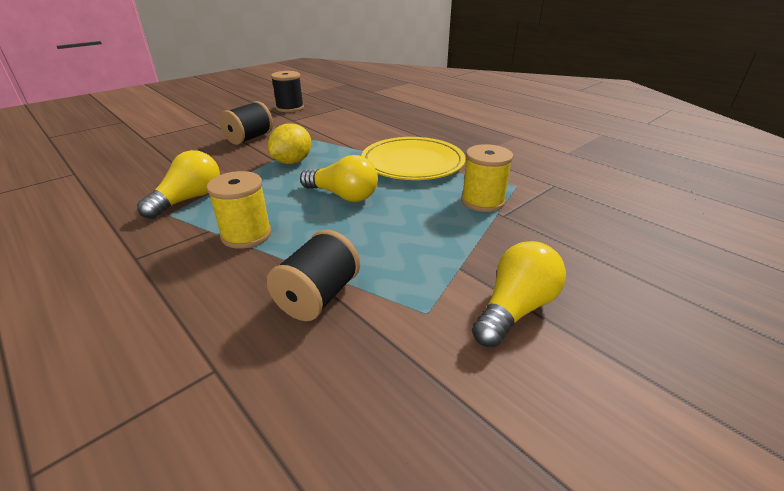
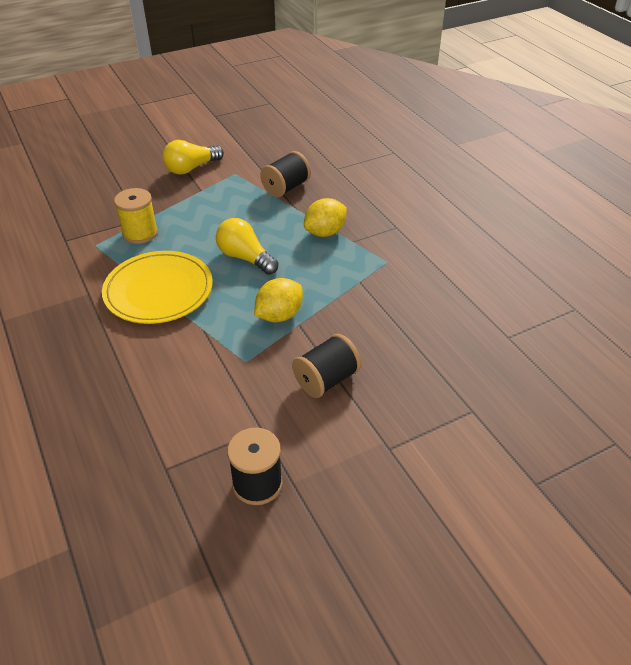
camera: 165 degrees left, 10 degrees up
yellow light bulb [137,150,220,219] -> none
yellow spool [206,171,272,249] -> yellow lemon [304,198,347,237]

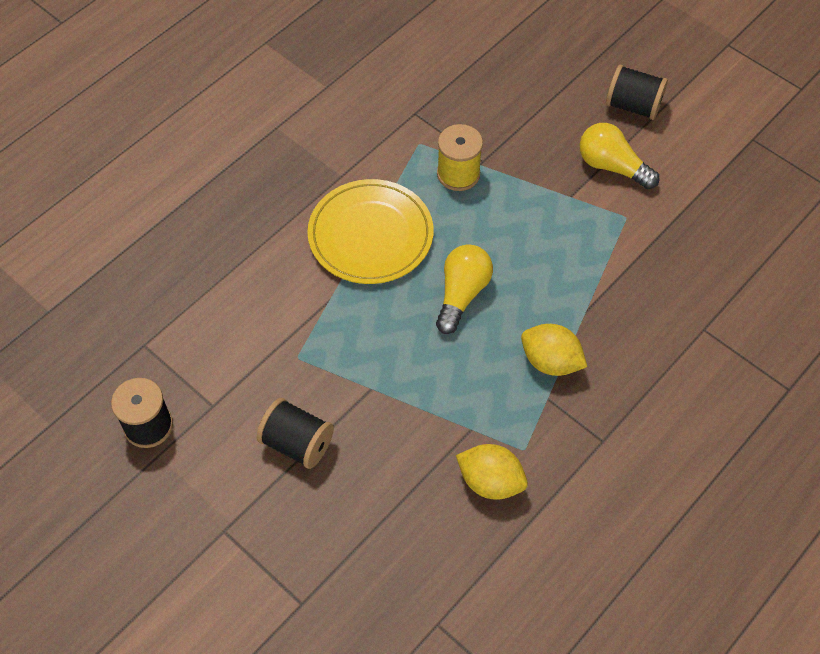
camera: 70 degrees right, 15 degrees up
yellow lemon [254,278,303,322] -> yellow lemon moved to [456,444,528,500]
black spool [260,151,311,197] -> black spool moved to [606,65,668,120]

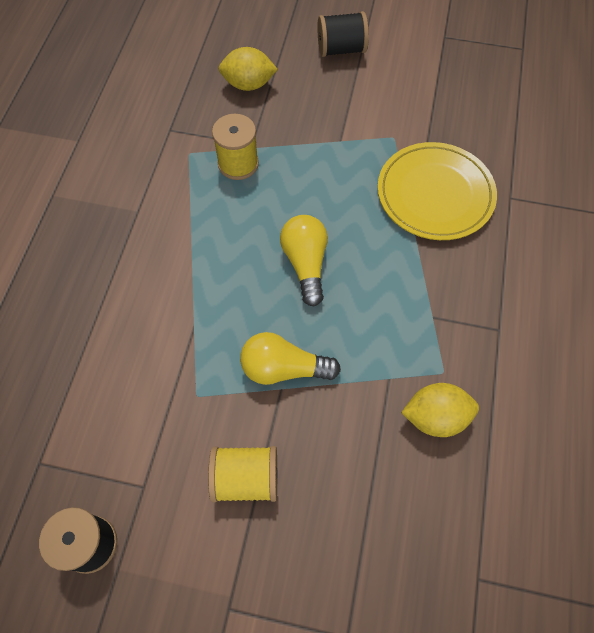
camera: 30 degrees left, 5 degrees up
black spool [257,398,334,469] -> yellow spool [208,446,277,503]
yellow plate [307,179,434,284] -> yellow plate moved to [377,142,497,240]
yellow lemon [521,324,587,376] -> yellow lemon moved to [219,47,278,91]
yellow light bulb [579,123,659,189] -> yellow light bulb moved to [240,332,341,385]

